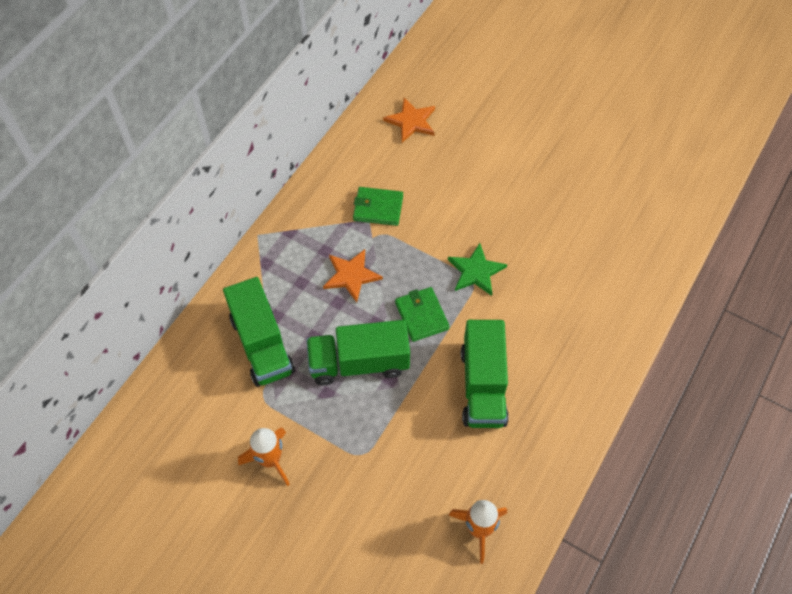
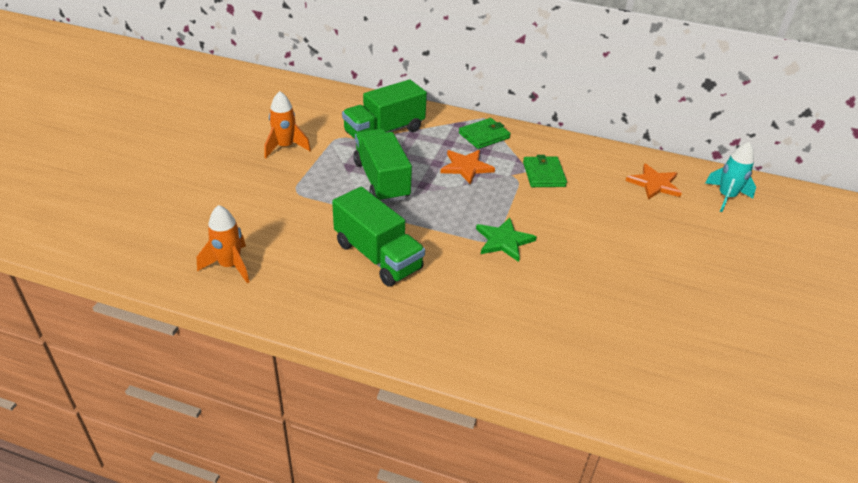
camera: 75 degrees right, 20 degrees down
green wallet [395,287,450,342] -> green wallet moved to [459,118,511,149]
green truck [461,320,509,428] -> green truck turned 120 degrees counterclockwise [332,187,425,287]
none -> turquoise rocket [705,142,756,212]

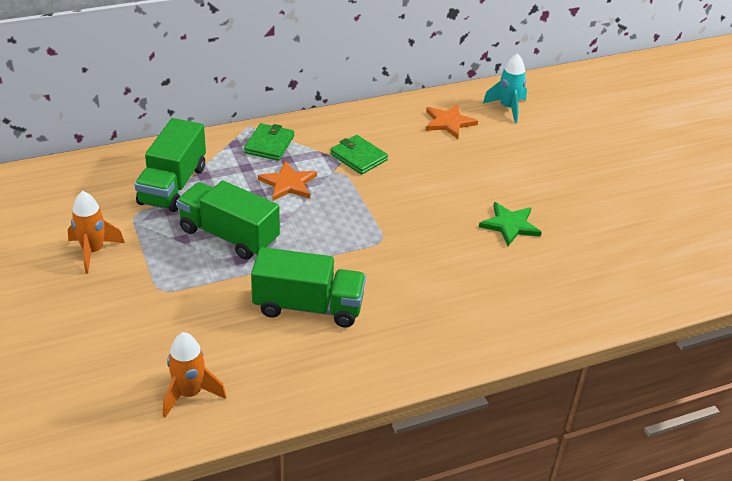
camera: 40 degrees left, 0 degrees up
green star [476,217,537,262] -> green star moved to [479,202,542,246]

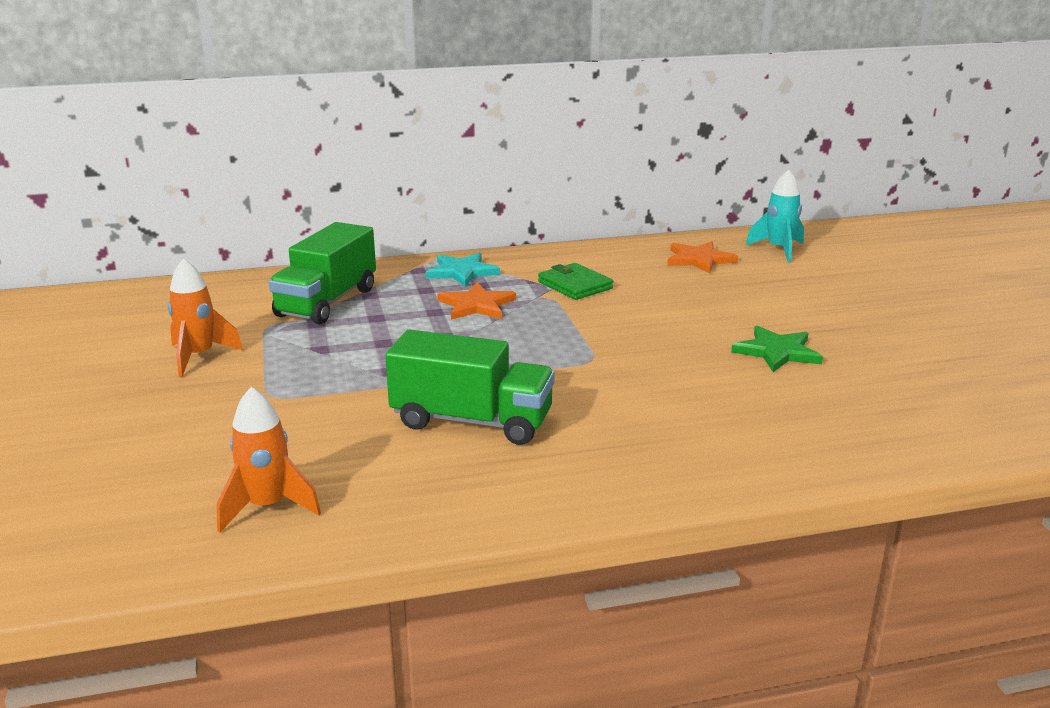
camera: 10 degrees right, 15 degrees down
green truck [176,181,280,260] -> none
green wallet [244,123,294,161] -> turquoise star [425,253,500,287]

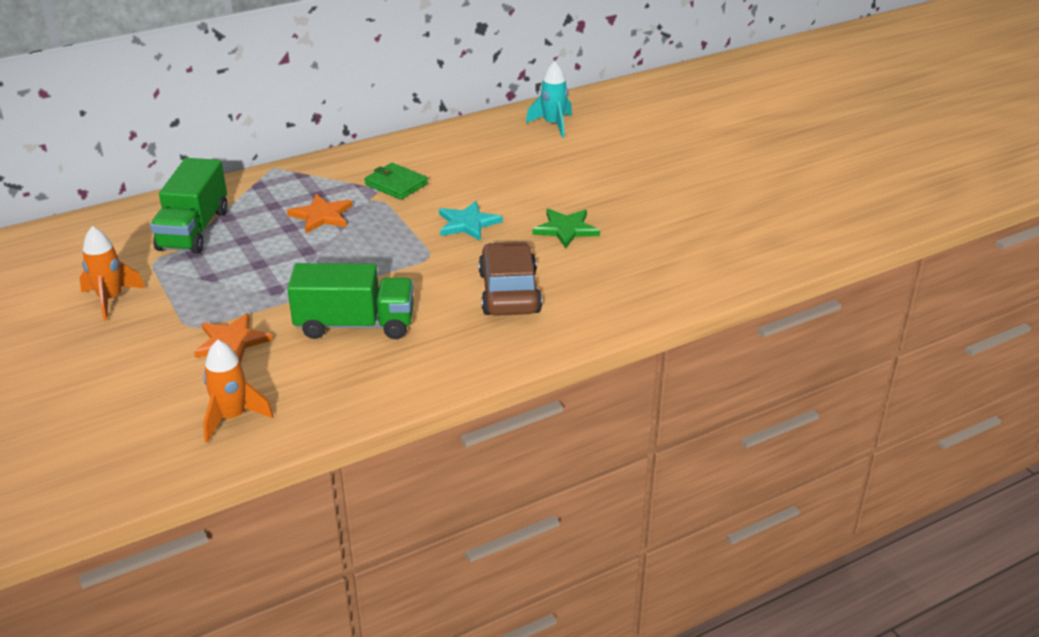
camera: 15 degrees left, 10 degrees up
turquoise star [425,253,500,287] -> turquoise star moved to [439,201,503,241]
orange star [667,241,738,274] -> orange star moved to [194,313,273,363]
none -> brown car [478,242,542,316]

